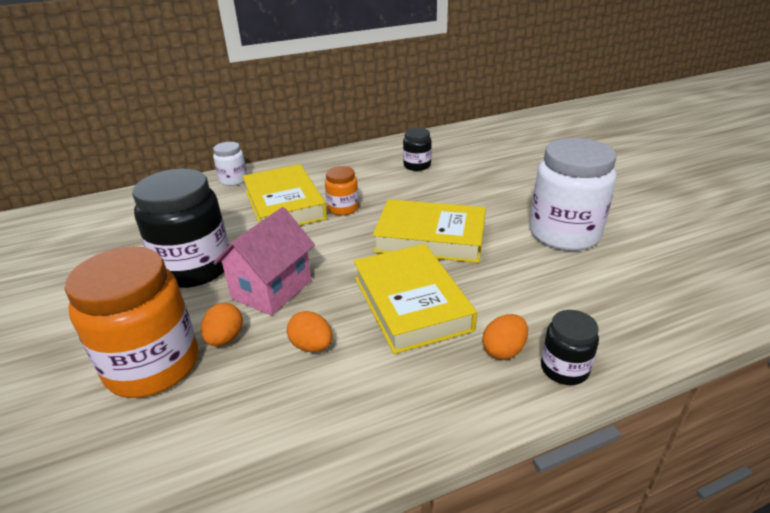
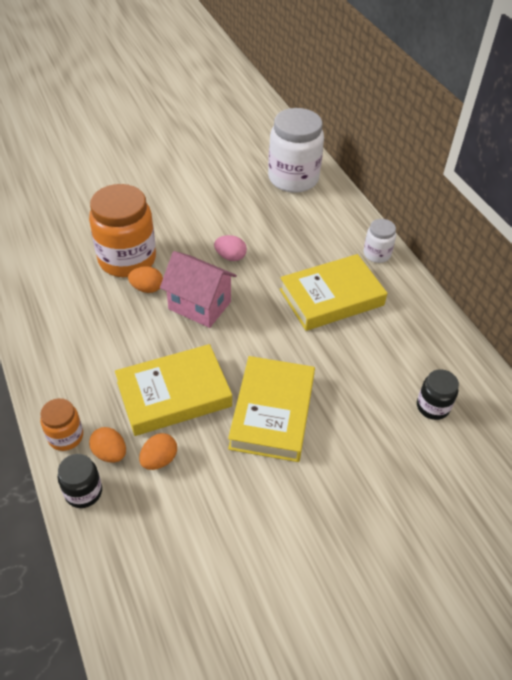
camera: 85 degrees right, 15 degrees up
black jar [132,169,229,288] -> pink egg [214,235,247,261]
orange egg [287,311,332,352] -> orange egg moved to [139,433,177,470]
orange jar [325,166,359,215] -> orange jar moved to [40,398,83,451]
white jar [530,138,617,251] -> white jar moved to [268,108,324,192]

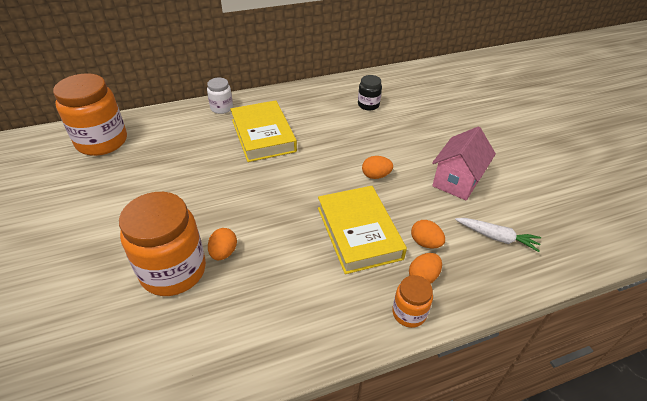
camera: 85 degrees left, 5 degrees down
black jar [58,454,102,508] -> none
pink house [160,251,237,328] -> pink house moved to [432,127,496,200]
pink egg [214,235,247,261] -> none
yellow book [228,356,315,462] -> orange egg [362,156,393,179]
white jar [268,108,324,192] -> orange jar [53,73,127,156]
none -> white carrot [455,218,541,252]

